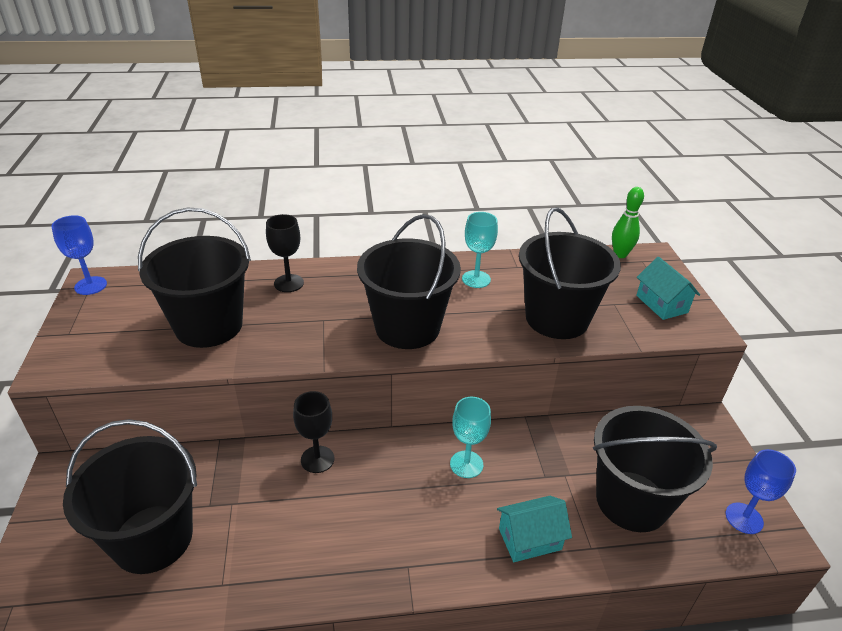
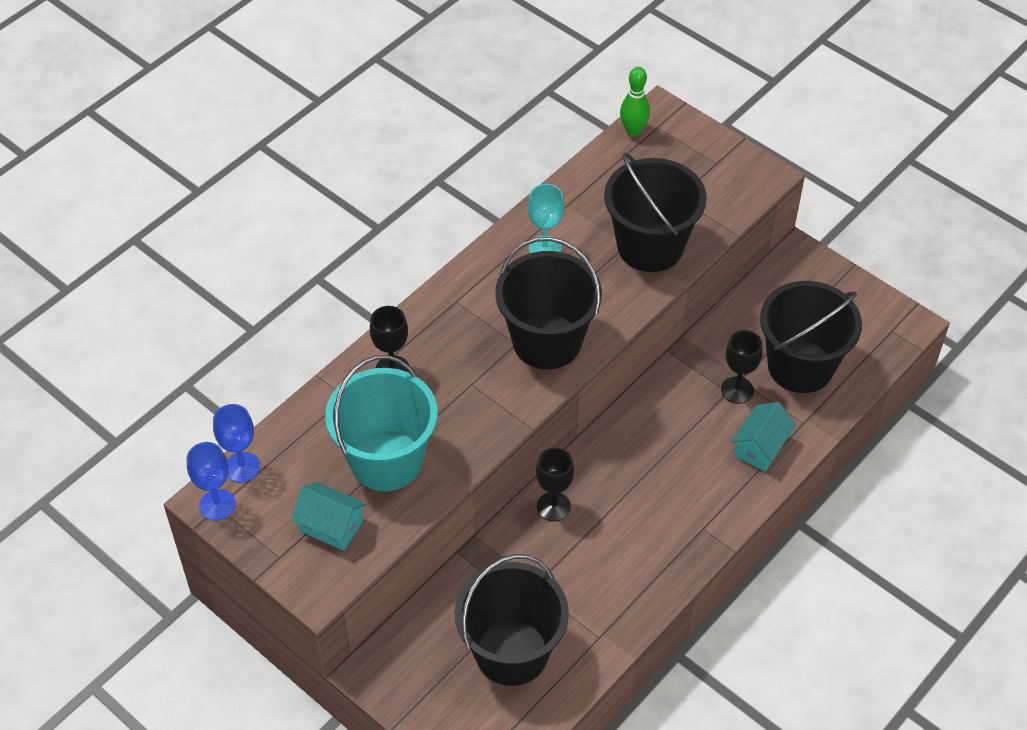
camera: 40 degrees left, 15 degrees up
black bucket [138,208,251,348] -> turquoise bucket [325,355,438,491]
turquoise goblet [450,397,491,478] -> none
turquoise house [636,257,700,320] -> turquoise house moved to [291,482,366,551]
blue goblet [726,449,796,534] -> blue goblet moved to [213,404,260,483]
none -> black goblet [721,330,762,404]

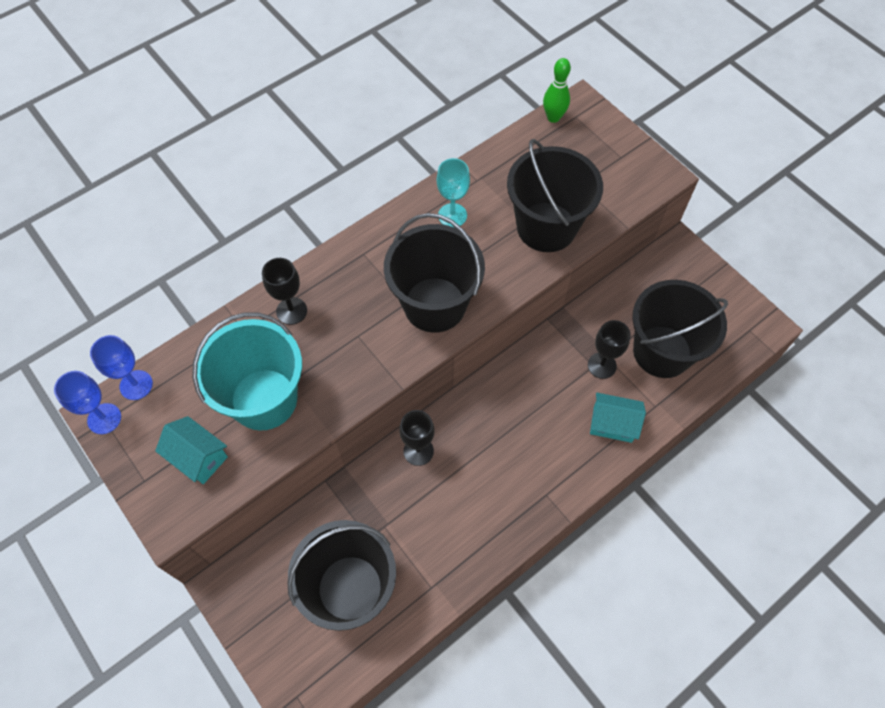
camera: 10 degrees right, 10 degrees up
turquoise house [731,402,796,472] -> turquoise house turned 60 degrees clockwise [590,392,646,443]

